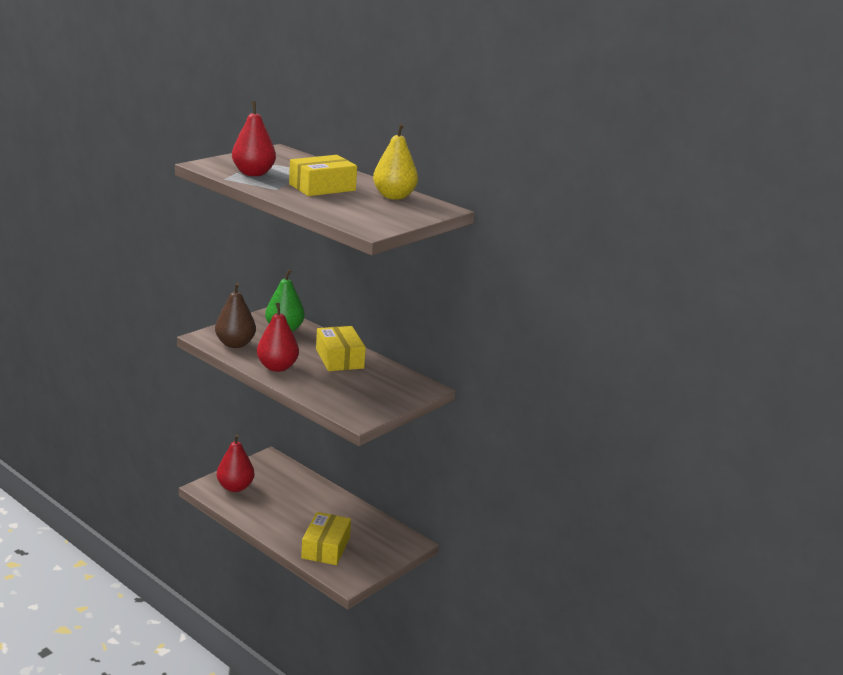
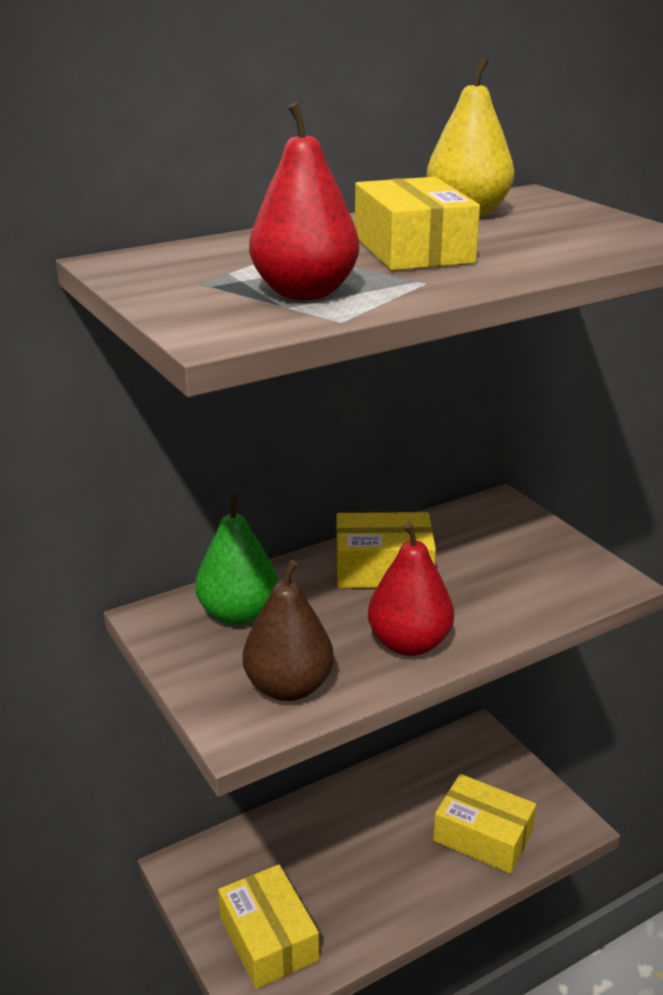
camera: 70 degrees left, 5 degrees up
red pear [217,434,254,492] -> yellow box [218,864,319,989]

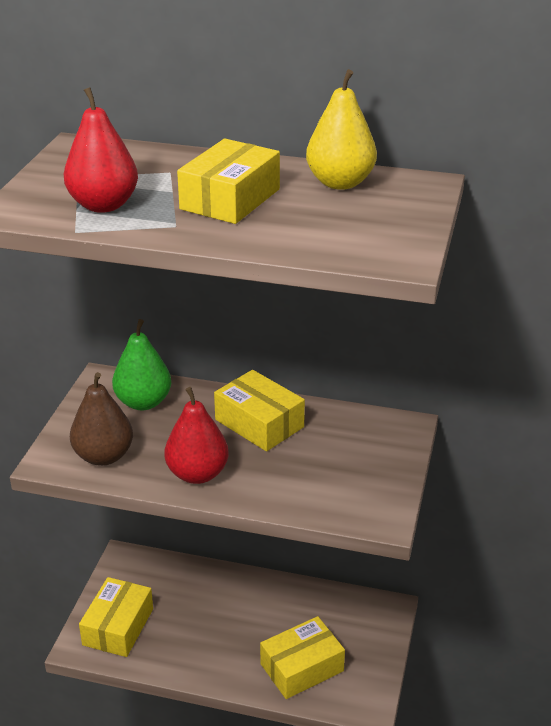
camera: 45 degrees right, 5 degrees up
yellow box [433,774,536,874] -> yellow box turned 75 degrees clockwise [260,616,345,699]

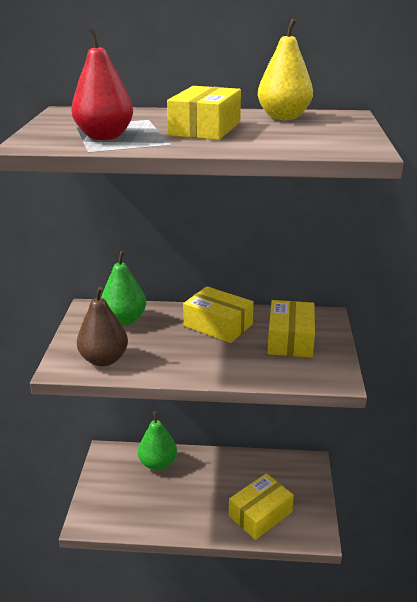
camera: 10 degrees left, 5 degrees down
yellow box [79,577,153,657] -> yellow box moved to [268,300,315,358]
red pear [165,387,229,484] -> none
none -> green pear [138,411,177,470]

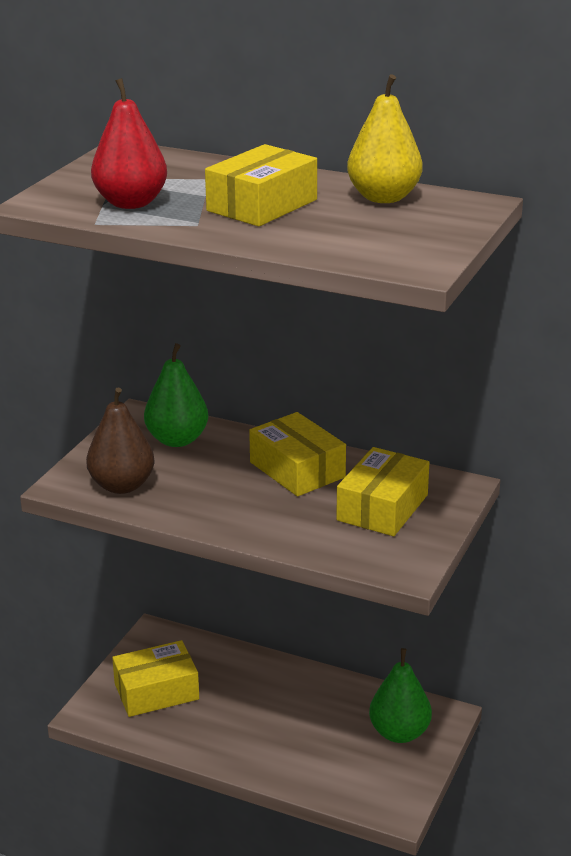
camera: 20 degrees right, 0 degrees up
green pear [138,411,177,470] -> green pear moved to [369,648,432,743]
yellow box [229,473,294,540] -> yellow box moved to [112,640,199,717]

